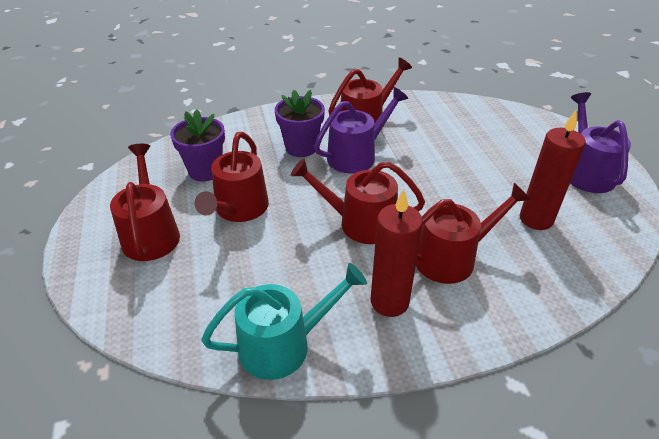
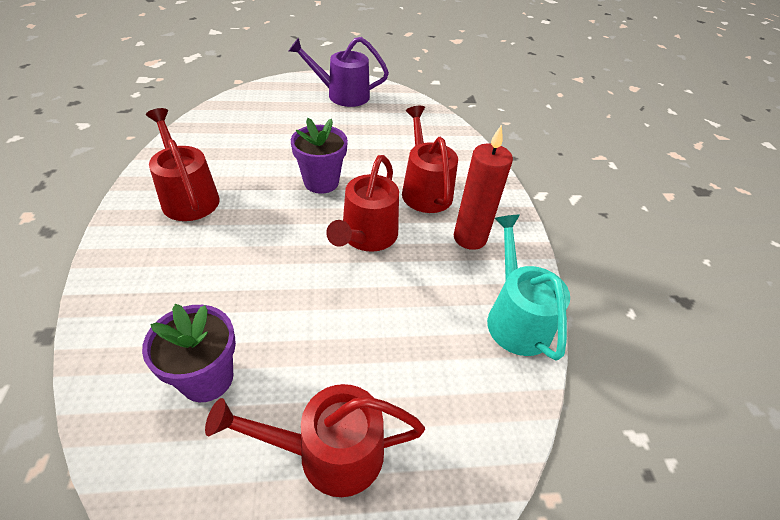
camera: 85 degrees left, 5 degrees up
red watering can [195,132,269,222] -> none
purple flower pot [275,90,325,157] -> purple flower pot moved to [291,118,348,194]
purple watering can [314,87,408,174] -> none
red candle [520,111,586,230] -> none

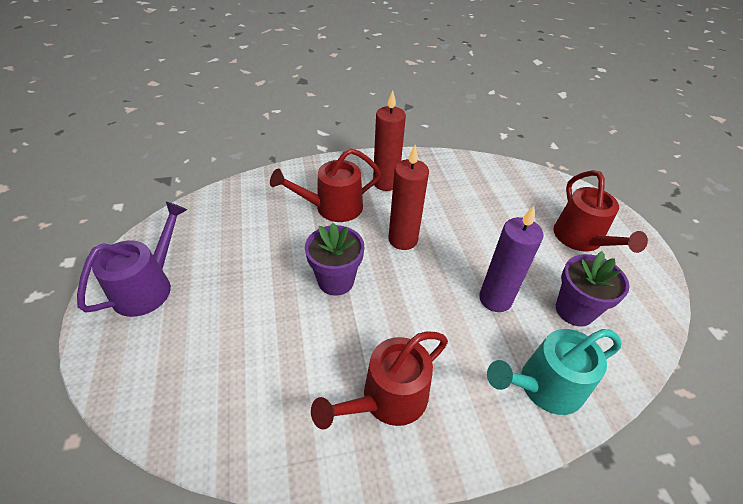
camera: 95 degrees left, 0 degrees up
purple watering can [289,37,389,107] -> purple watering can turned 150 degrees counterclockwise [77,202,187,317]
red watering can [326,155,399,252] -> red candle [388,145,429,250]
turquoise watering can [487,215,570,360] -> turquoise watering can moved to [487,329,622,415]
none -> purple candle [479,206,544,312]

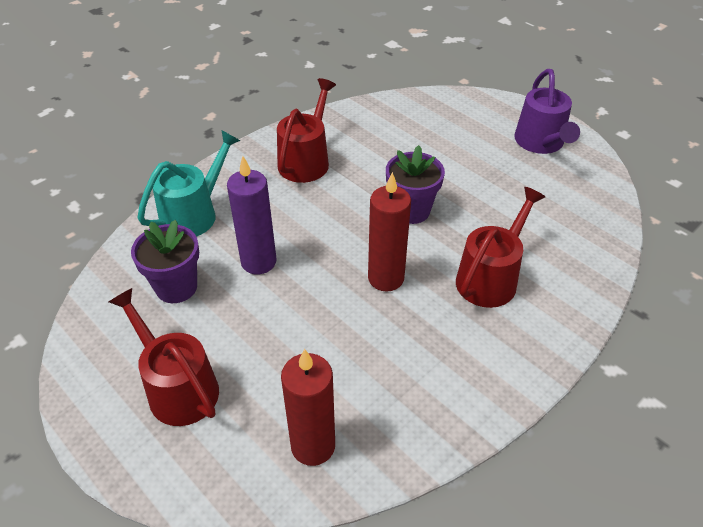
camera: 150 degrees right, 0 degrees up
red candle [373,90,406,191] -> red candle moved to [281,349,335,466]

